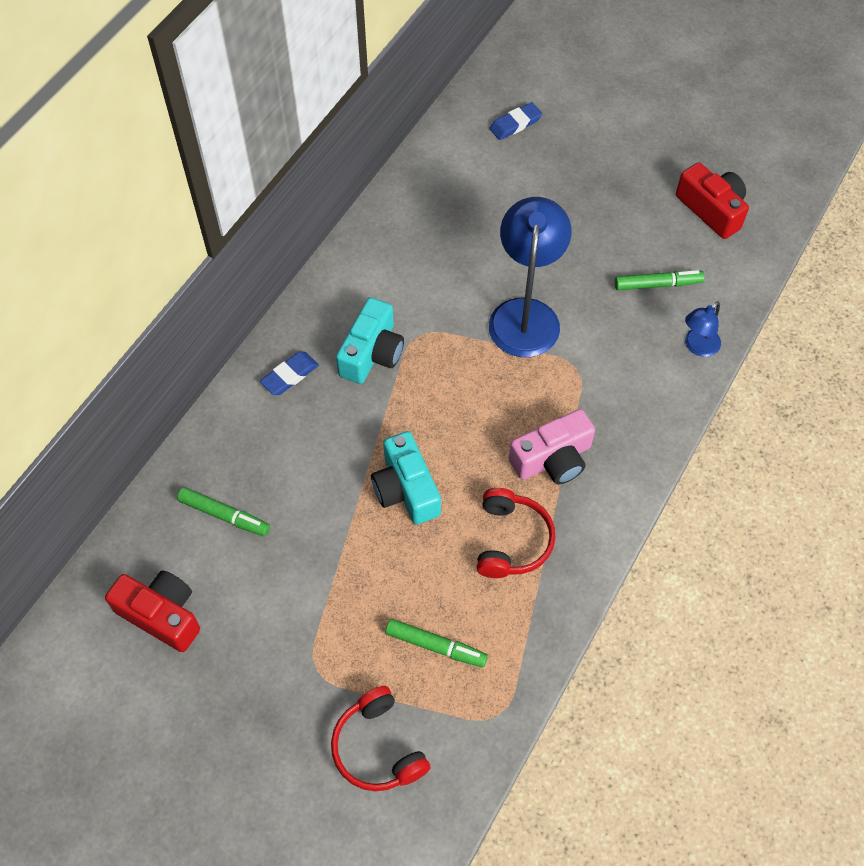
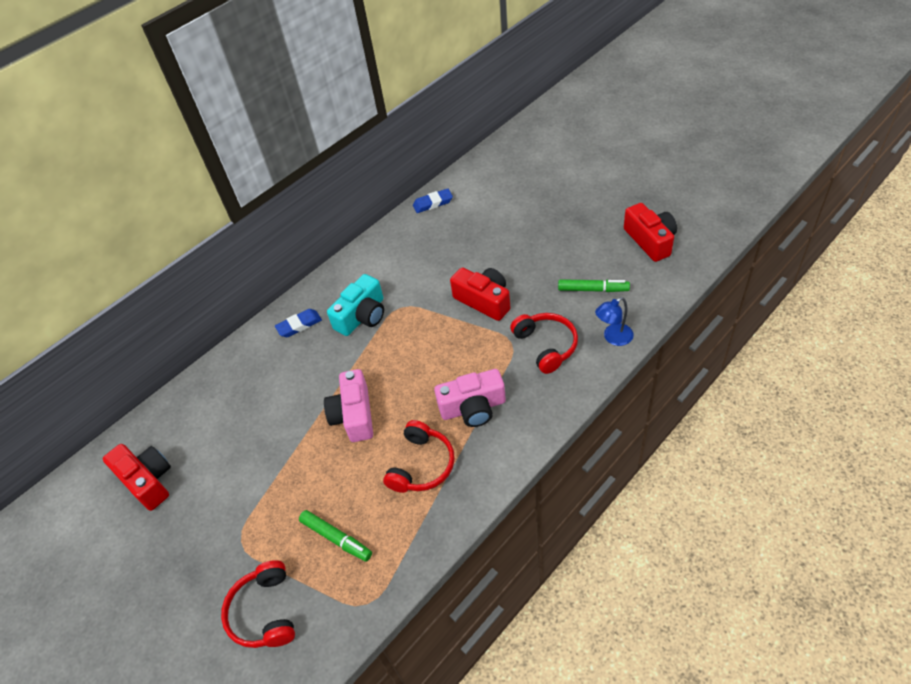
camera: 20 degrees right, 10 degrees down
green marker [177,487,270,536] -> none
turquoise camera [371,431,441,525] -> pink camera [324,369,373,442]
blue eraser [489,102,542,140] -> blue eraser moved to [413,189,453,213]
blue lamp [489,197,571,357] -> red camera [450,267,510,321]
none -> red headphones [510,313,578,374]

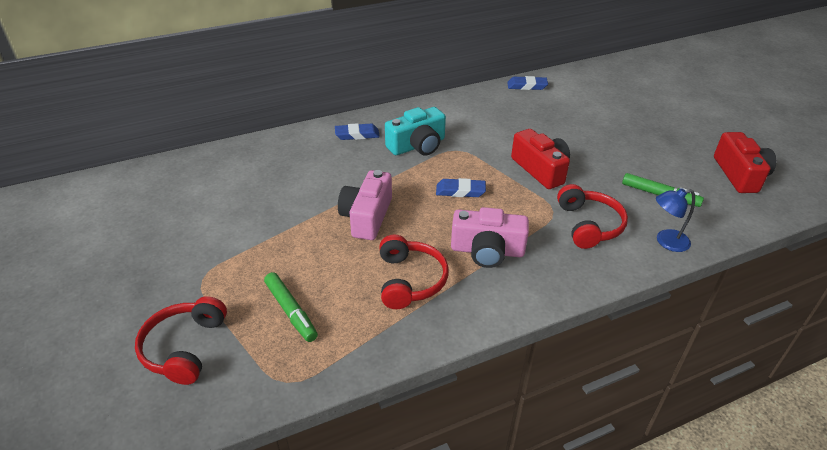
camera: 15 degrees right, 10 degrees down
red camera [103,444,171,511] -> none
red headphones [383,420,455,493] -> red headphones turned 45 degrees counterclockwise [379,235,449,309]
none -> blue eraser [436,178,486,197]

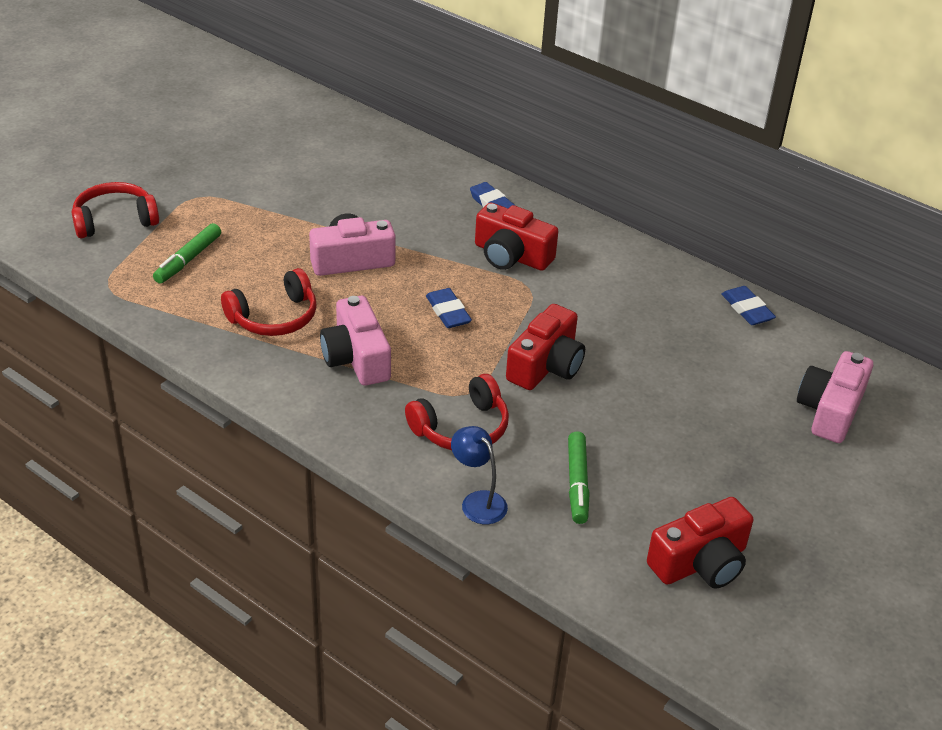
camera: 60 degrees right, 0 degrees up
turquoise camera [385,107,446,156] -> red camera [475,203,558,271]
none -> pink camera [797,351,873,443]

